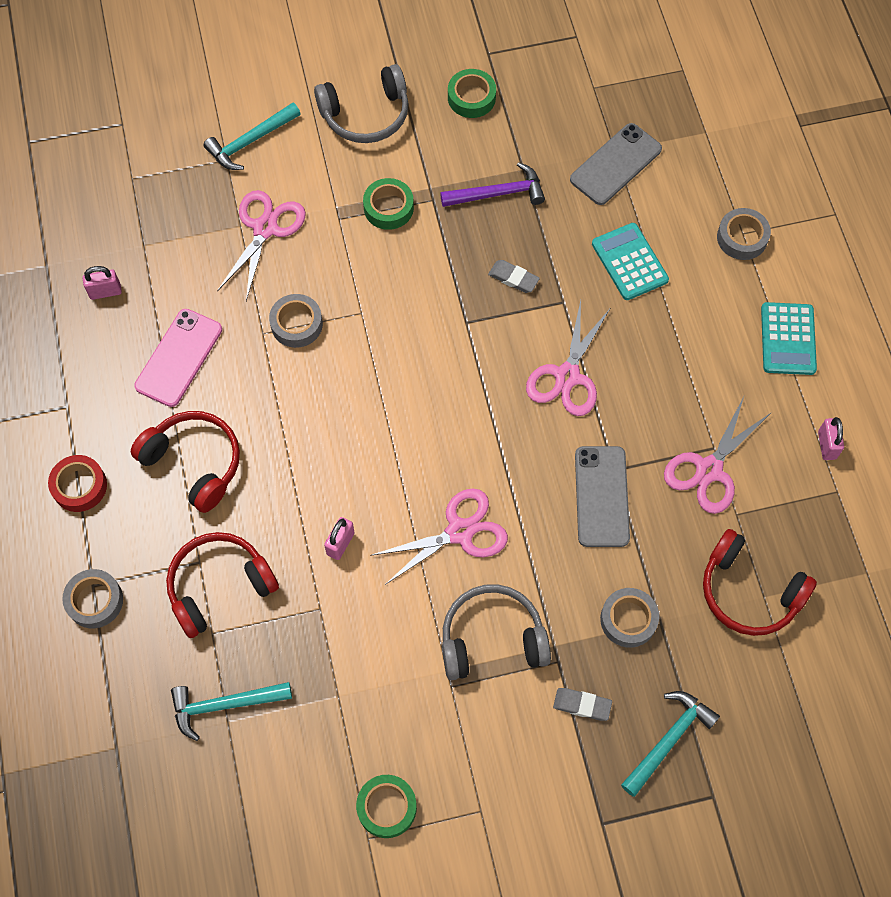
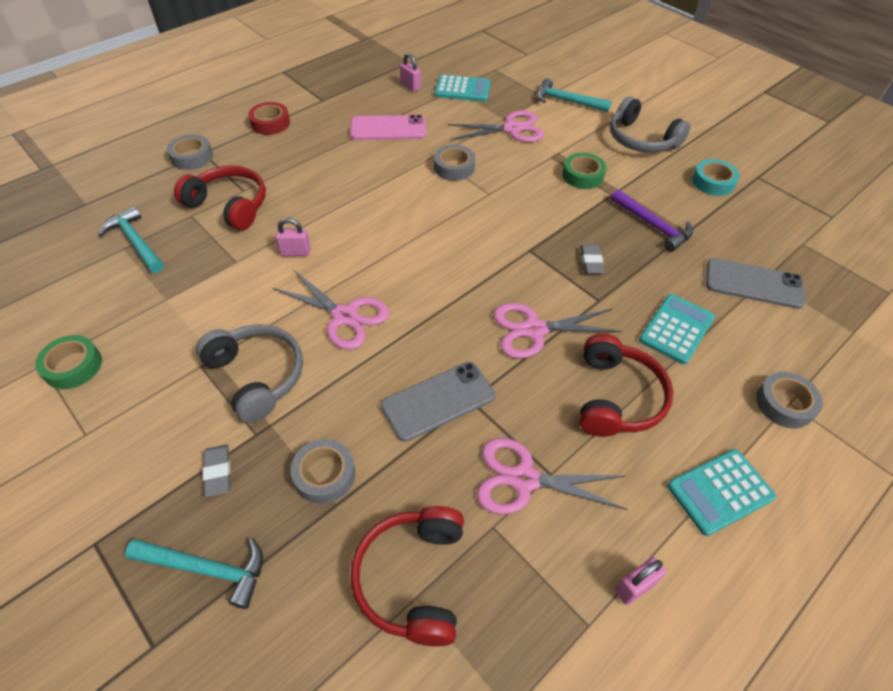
camera: 60 degrees right, 15 degrees down
red headphones [131,411,240,513] -> red headphones moved to [580,334,673,437]
green tape [448,69,496,118] -> turquoise tape [692,159,740,196]
none -> turquoise calculator [435,75,491,102]

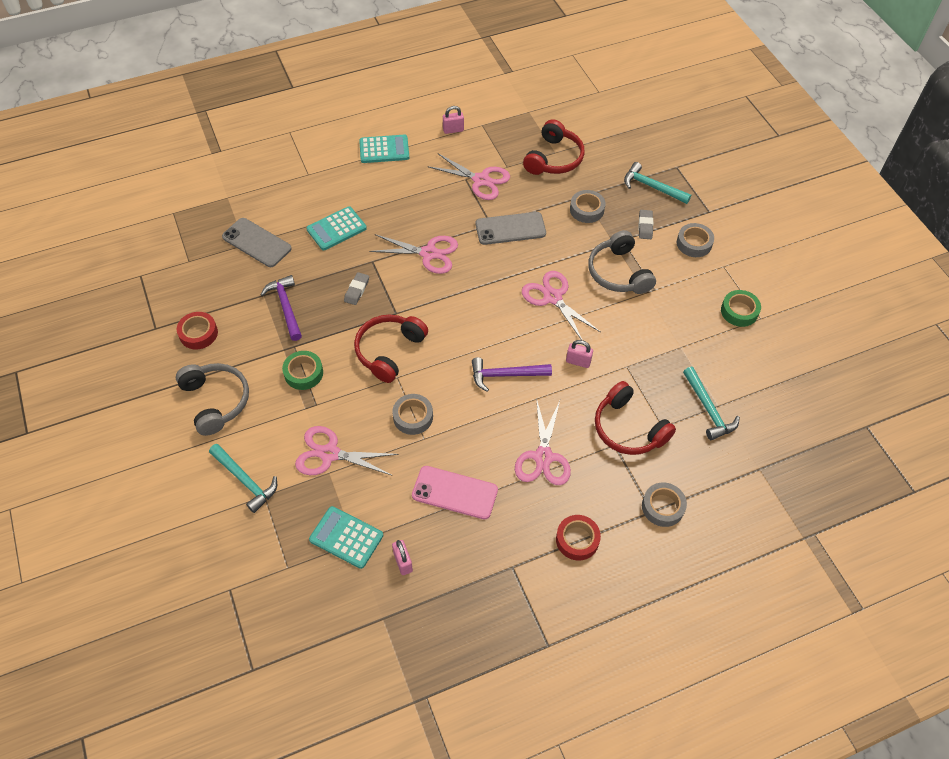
camera: 160 degrees left, 5 degrees up
red headphones [580,334,673,437] -> red headphones moved to [354,315,428,383]
turquoise tape [692,159,740,196] -> red tape [177,312,218,349]
grey tape [756,372,823,428] -> grey tape moved to [677,223,714,257]
none -> purple hammer [472,357,552,392]
none -> pink scissors [515,398,571,485]

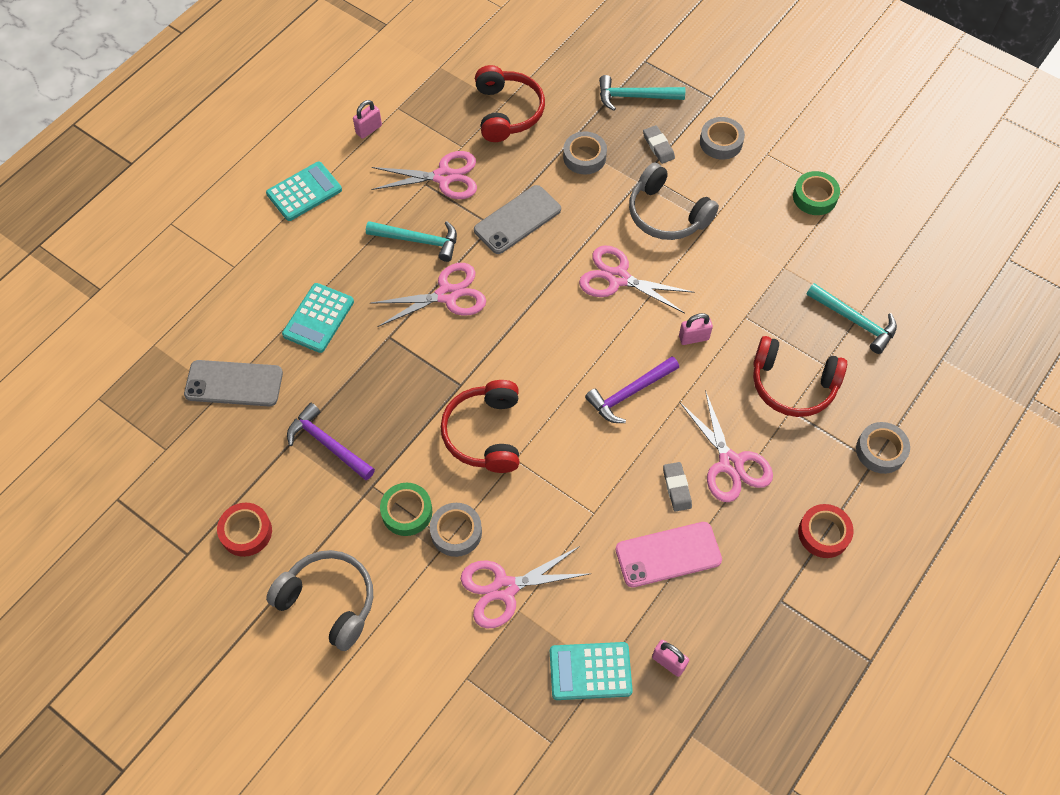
camera: 30 degrees left, 5 degrees up
turquoise hammer [209,444,277,513] -> turquoise hammer moved to [366,221,457,262]
grey eraser [344,272,369,305] -> grey eraser moved to [663,462,692,512]
grey tape [392,394,433,435] -> grey tape moved to [430,503,482,557]

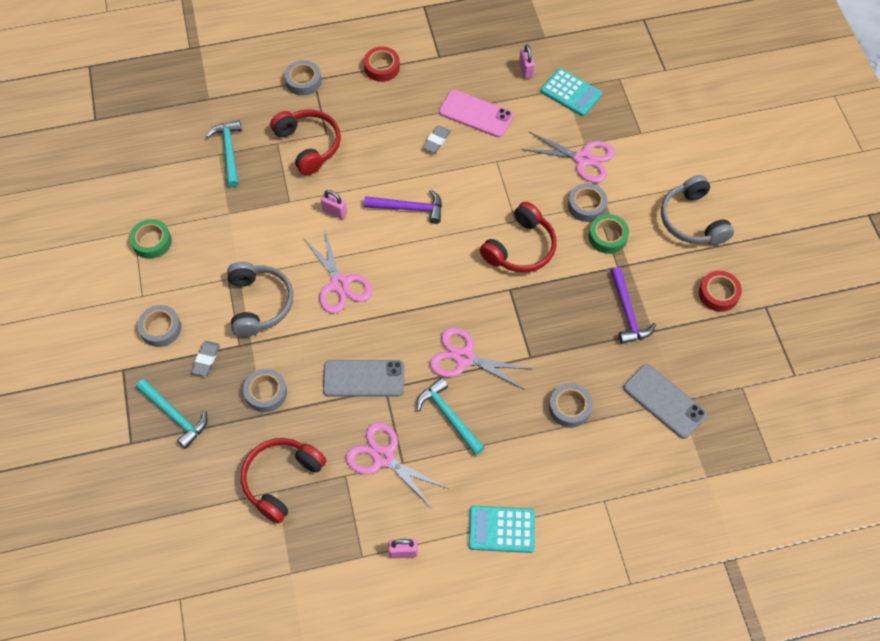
camera: 140 degrees left, 0 degrees up
turquoise calculator [282,283,354,353] -> grey tape [549,383,593,428]
pink scissors [679,390,773,502] -> none

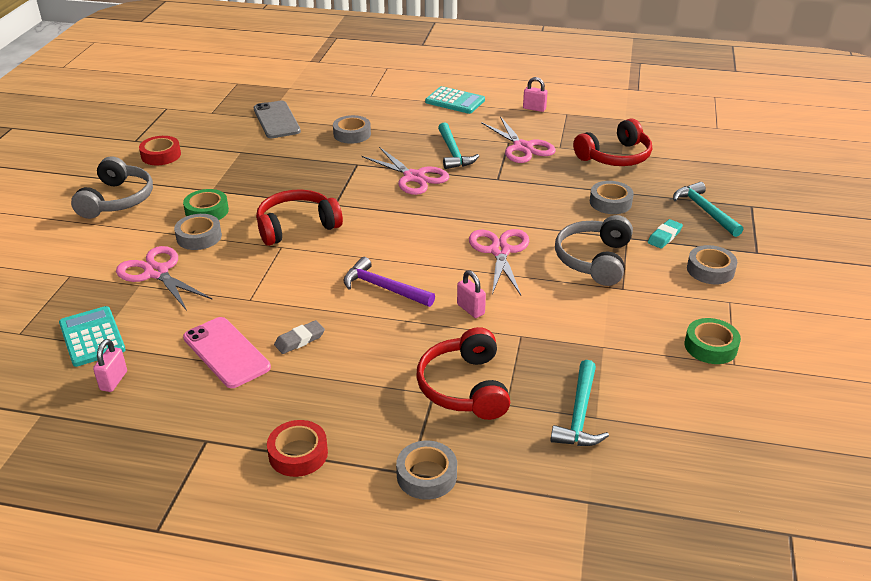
camera: 155 degrees left, 25 degrees down
grey eraser [191,341,220,376] -> turquoise eraser [648,219,683,249]
grey phone [323,360,404,397] -> none
purple hammer [610,267,656,344] -> none

